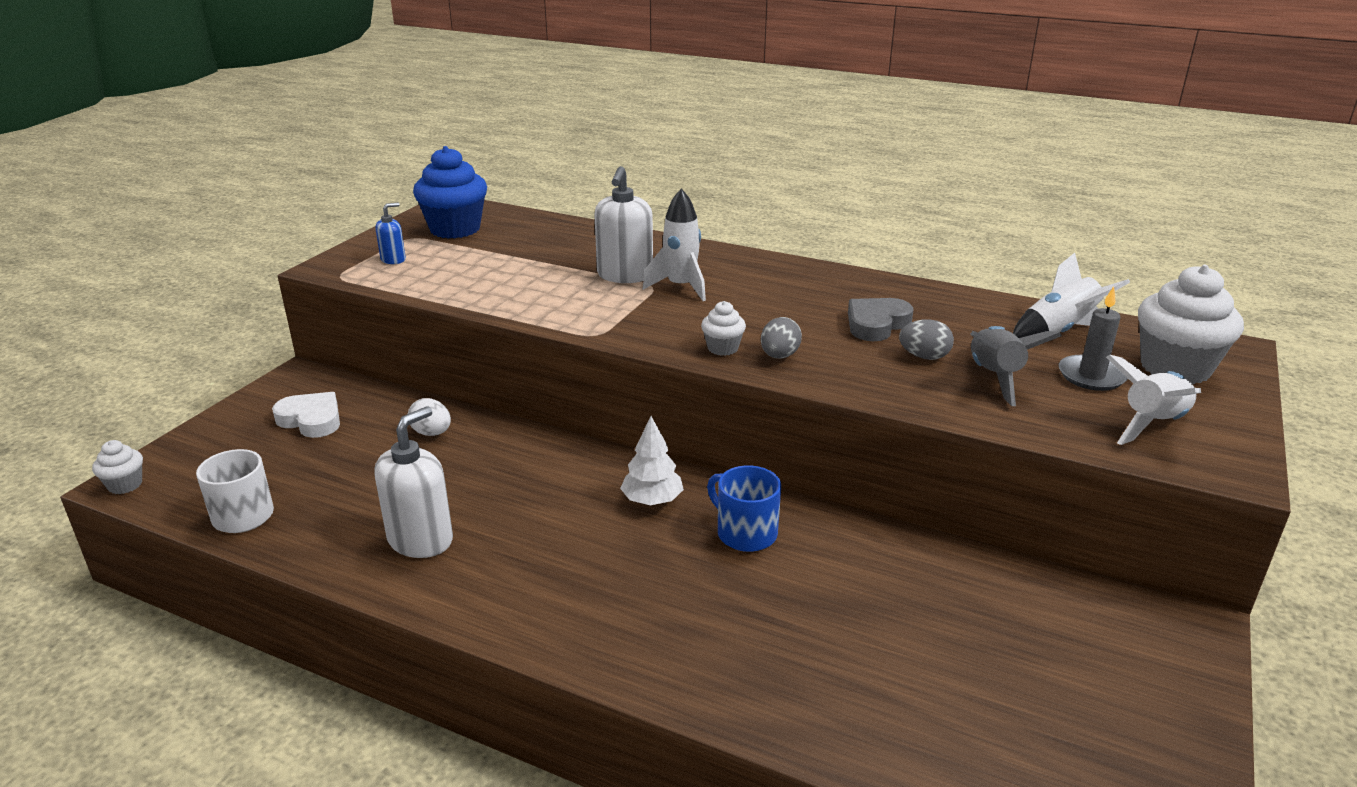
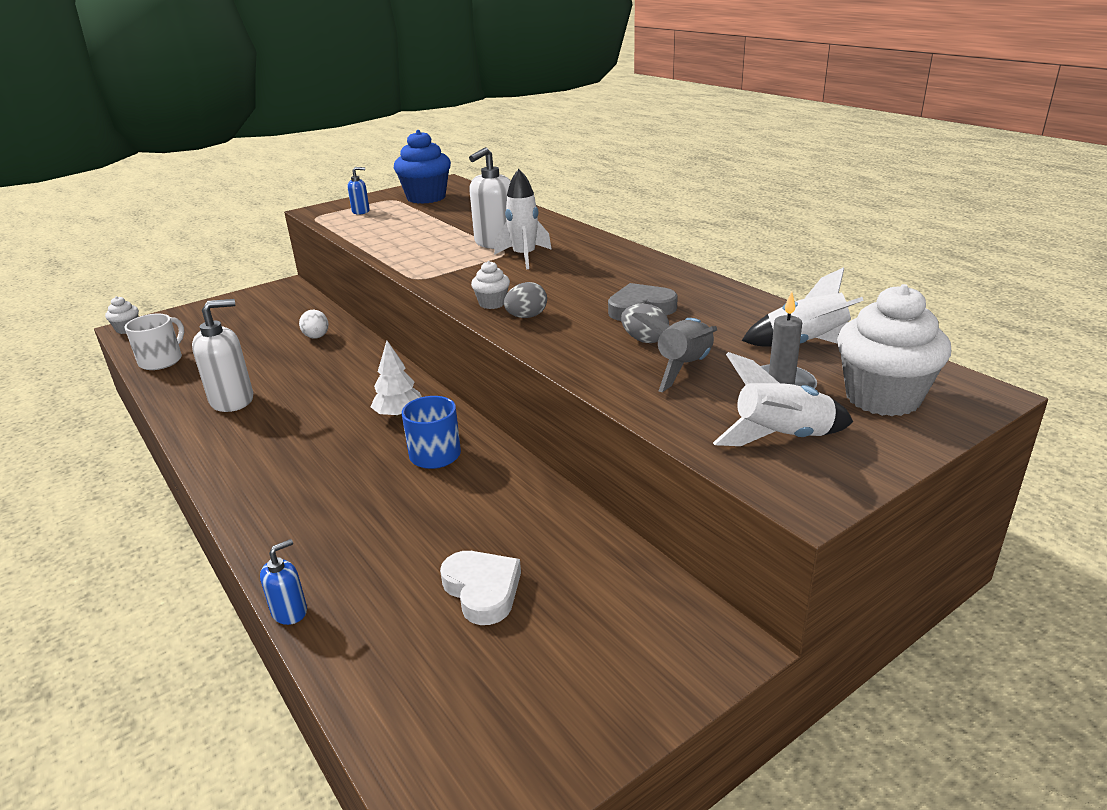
camera: 30 degrees right, 0 degrees up
white heart [272,392,340,438] -> white heart moved to [440,551,521,625]
none -> blue soap dispenser [260,539,307,625]

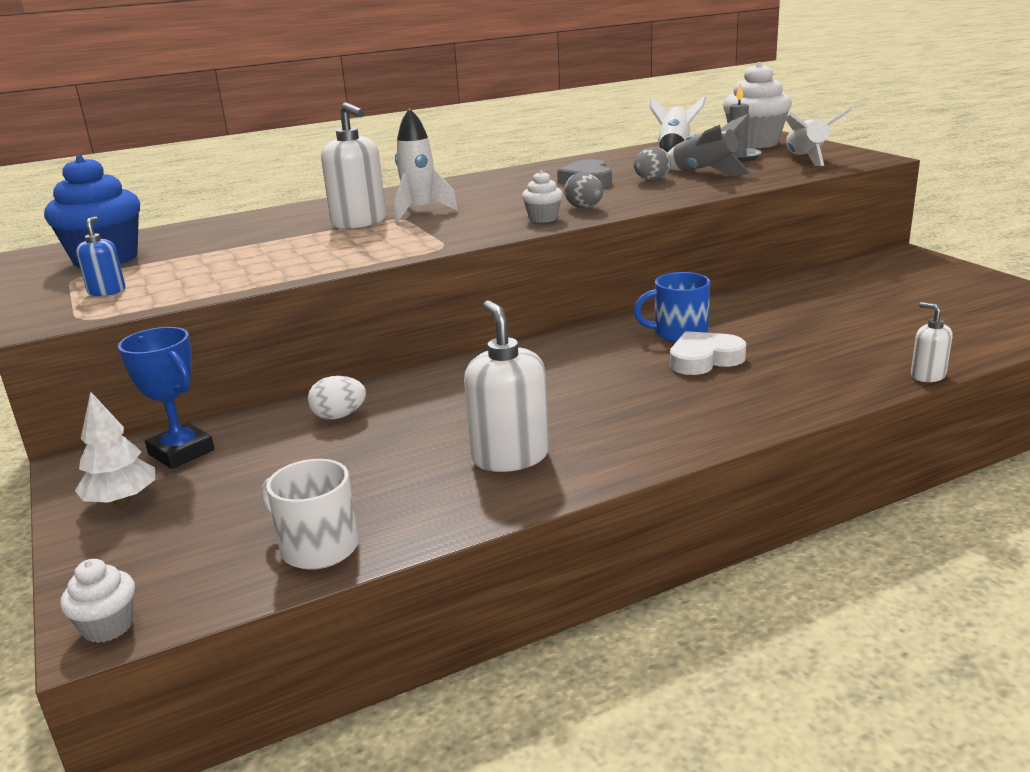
camera: 80 degrees left, 5 degrees down
blue soap dispenser [260,539,307,625] -> white soap dispenser [911,302,952,382]
white tree [371,340,422,418] -> white tree moved to [75,391,155,505]
white heart [440,551,521,625] -> white heart moved to [670,331,746,375]
none -> blue trophy [118,327,214,469]

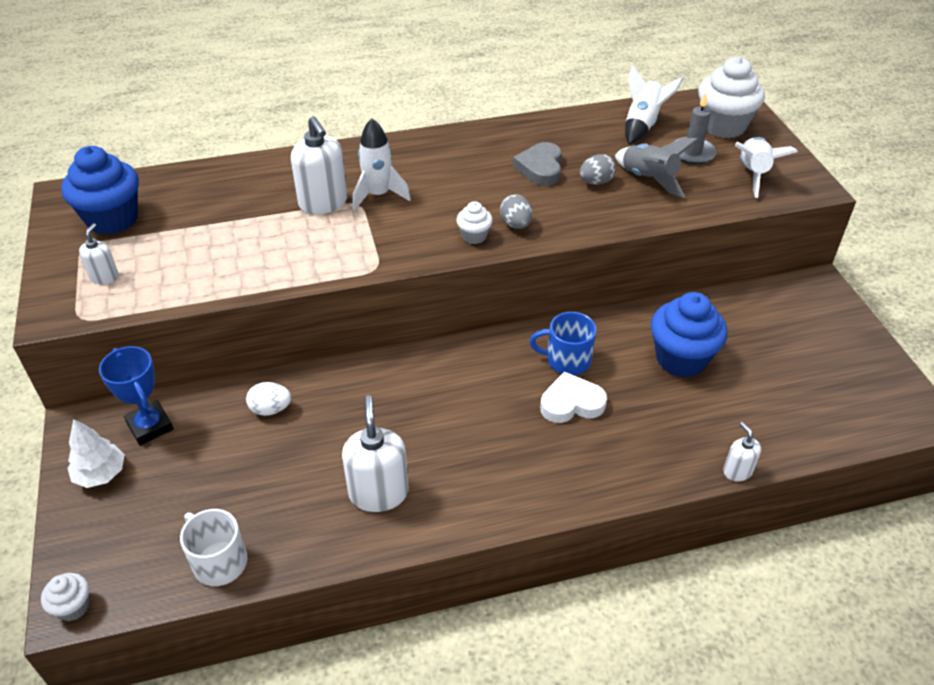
camera: 10 degrees right, 20 degrees up
blue soap dispenser [76,217,126,296] -> white soap dispenser [79,223,119,284]
none -> blue cupcake [651,292,727,378]

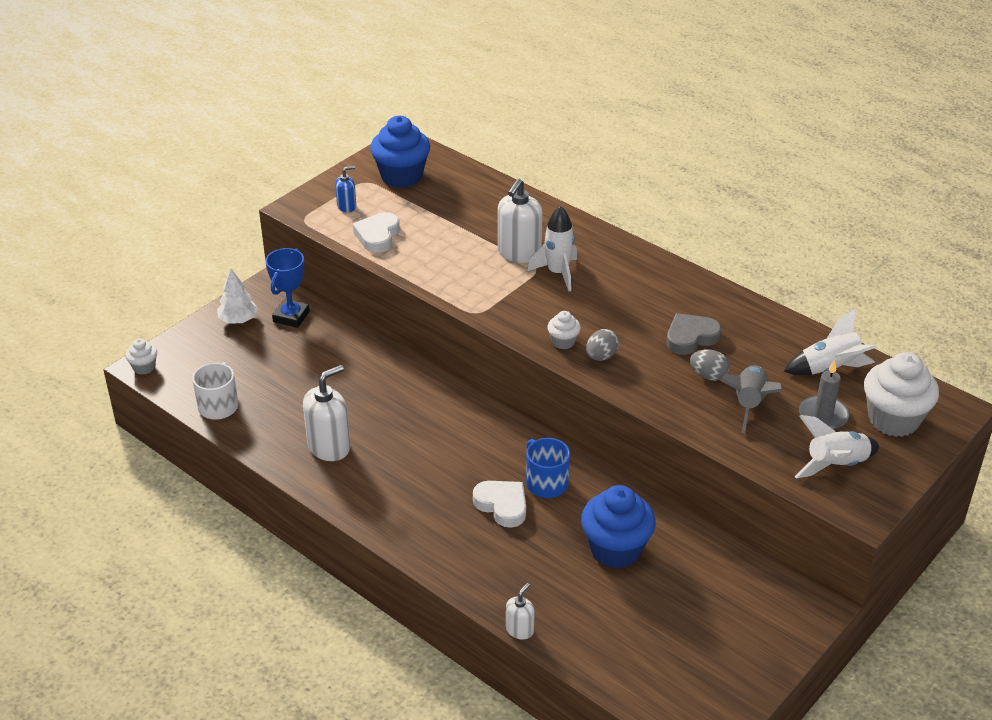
camera: 55 degrees right, 5 degrees down
white soap dispenser [79,223,119,284] -> blue soap dispenser [335,166,356,212]
white egg [246,382,291,416] -> none
none -> white heart [353,212,400,253]

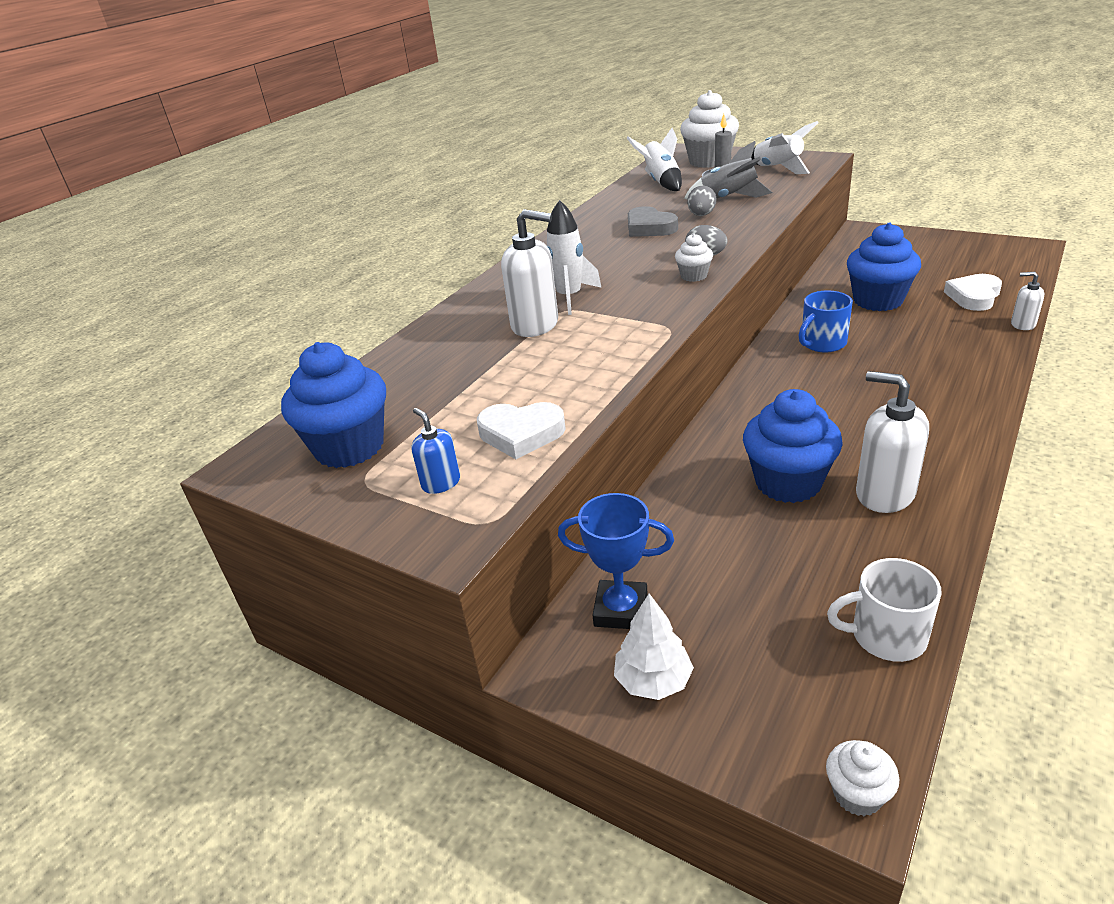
camera: 95 degrees left, 5 degrees down
white heart [473,481,526,528] -> white heart moved to [944,274,1002,311]
none -> blue cupcake [743,389,843,503]

